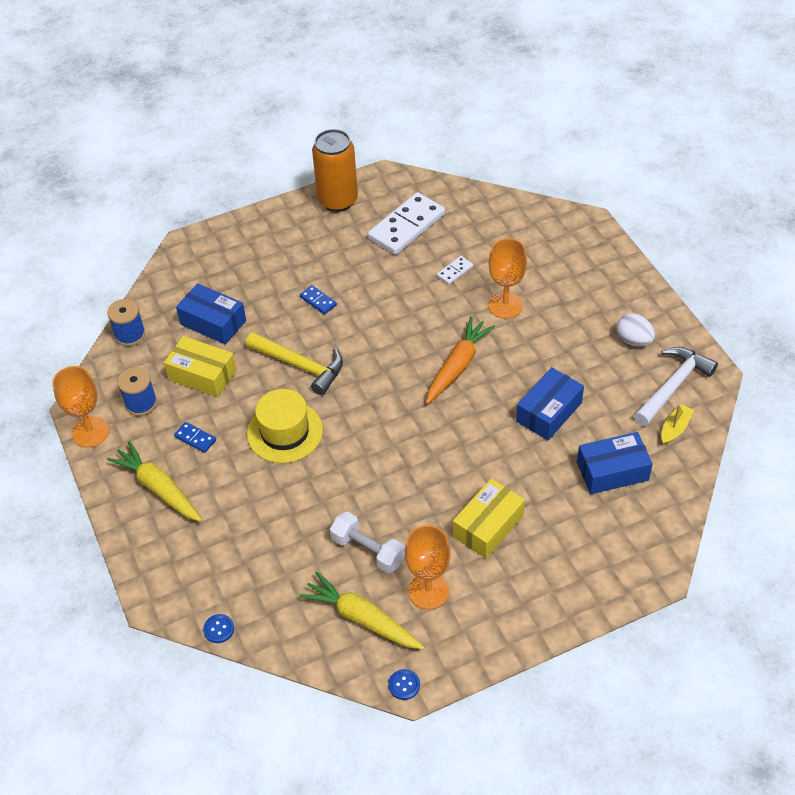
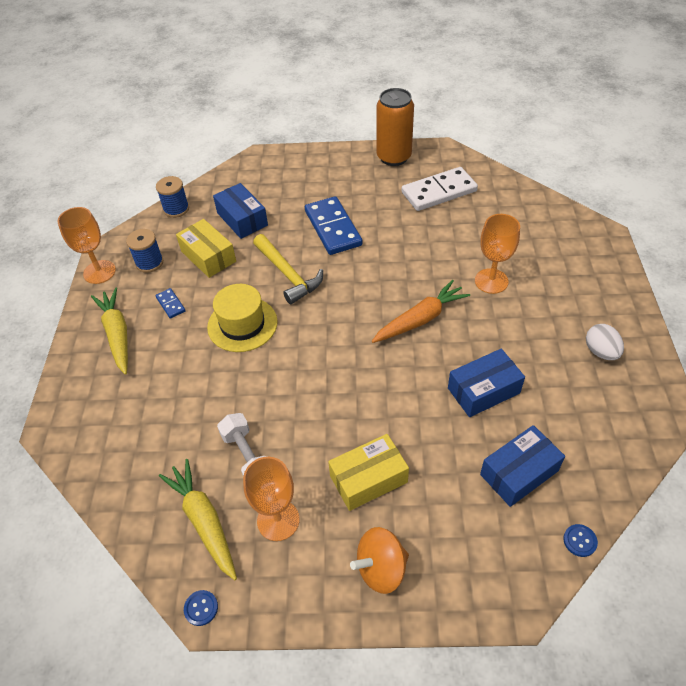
camera: 25 degrees right, 0 degrees up
blue button [203,614,234,643] -> blue button moved to [563,524,598,557]
blue domino [300,285,337,314] -> blue domino [305,196,363,255], size x2.23
white domino [437,256,473,285] -> none
blue box [577,432,653,494] -> blue box turned 45 degrees counterclockwise [480,425,565,507]
white hammer [634,347,718,426] -> none
yellow boat [661,404,694,445] -> none
none -> orange spinning top [350,527,409,594]

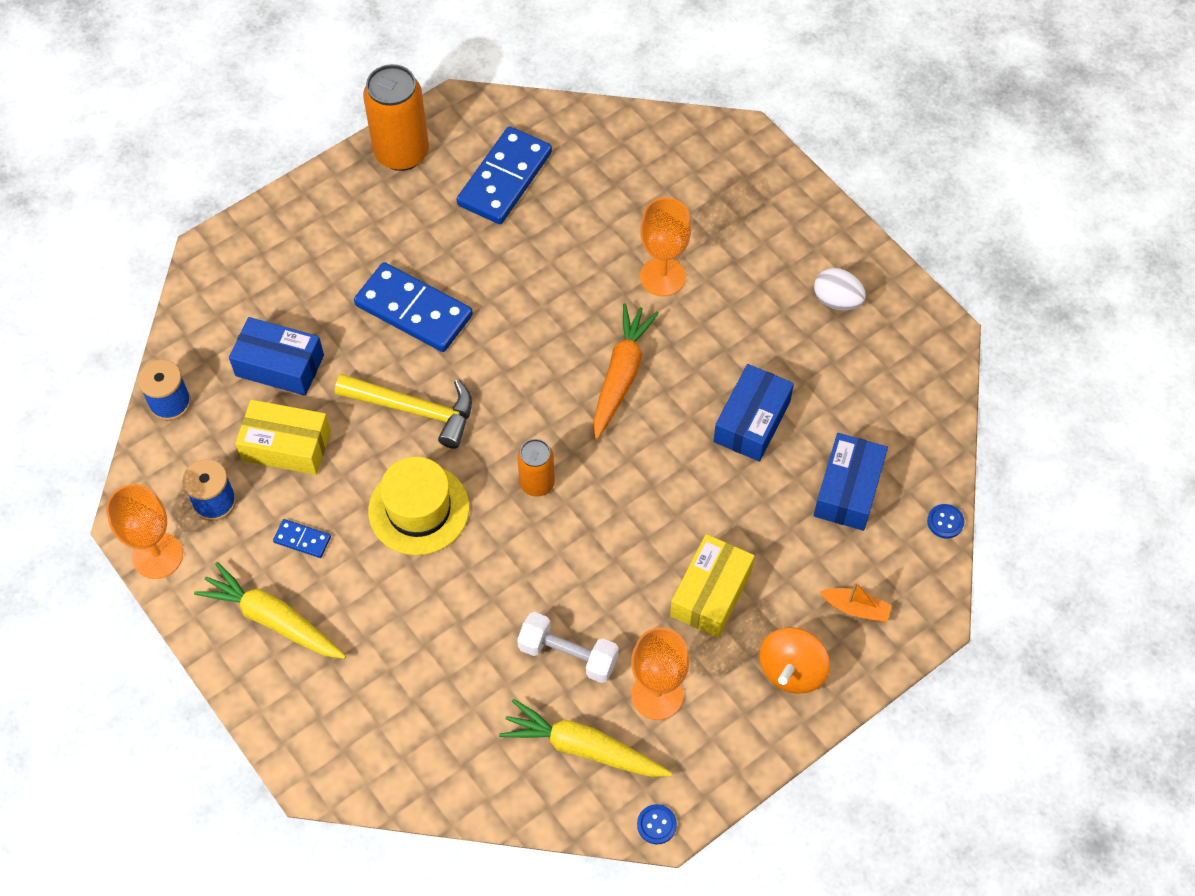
camera: 40 degrees left, 10 degrees up
white domino [401,167,478,211] -> blue domino [457,126,552,224]
none -> orange can [517,439,555,497]
none -> orange boat [820,581,892,622]

